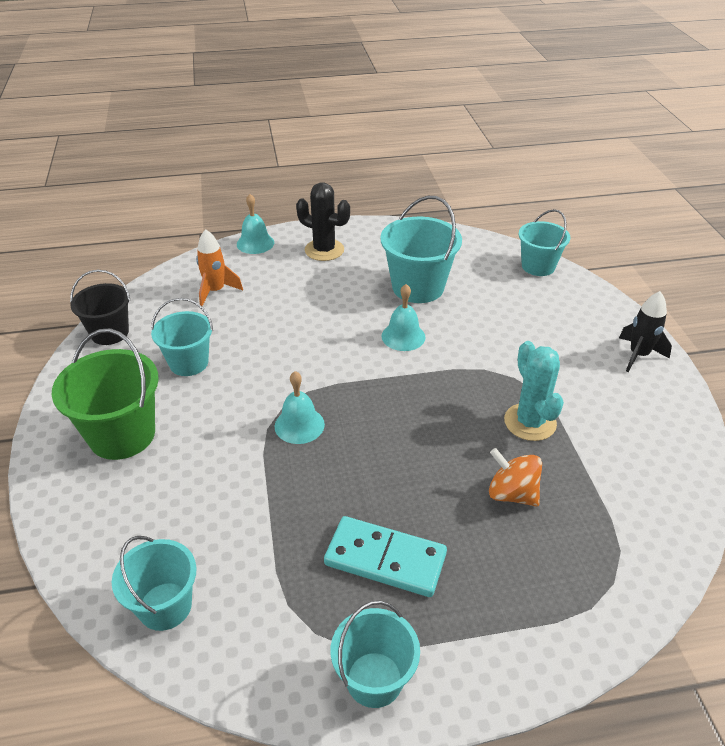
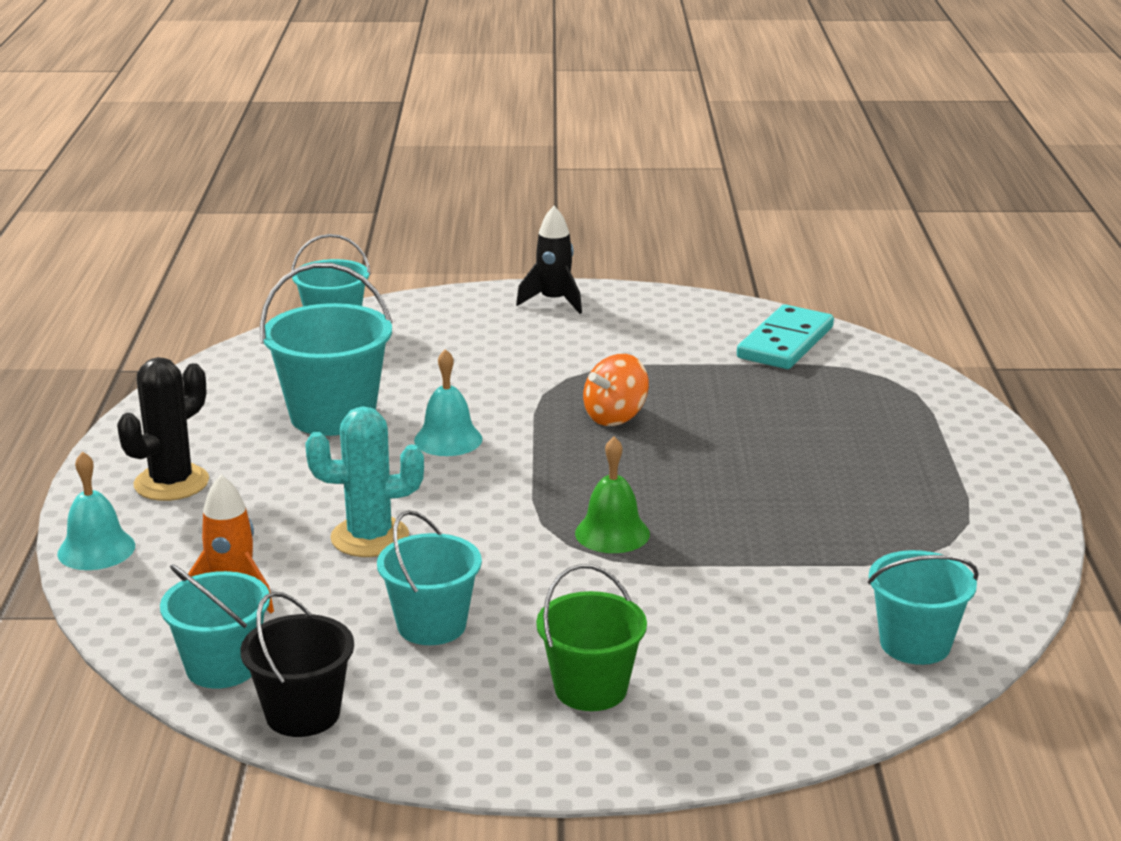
camera: 80 degrees left, 15 degrees down
green bucket [52,329,159,460] -> green bucket [536,564,647,711], size x0.66
turquoise bell [275,371,325,444] -> green bell [575,437,650,553]
turquoise domino [324,516,447,597] -> turquoise domino moved to [737,304,834,369]
turquoise bucket [331,601,420,708] -> turquoise bucket moved to [160,564,270,689]
orange spinning top [489,448,542,507] -> orange spinning top moved to [583,354,649,426]
turquoise cactus [504,341,564,441] -> turquoise cactus moved to [306,406,424,557]

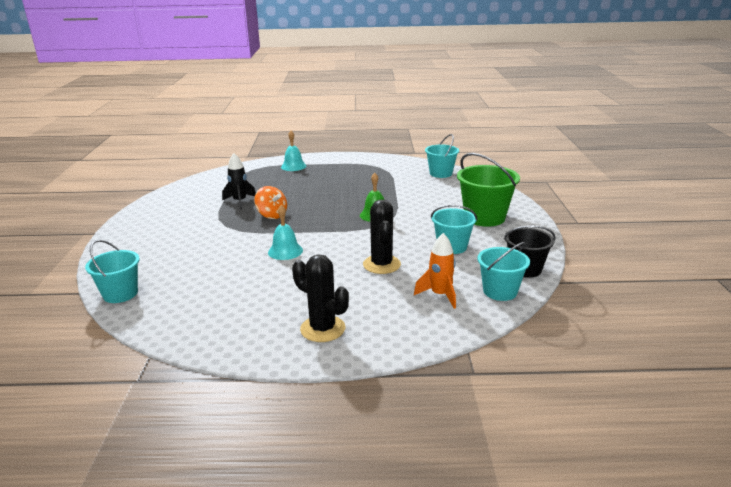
camera: 90 degrees left, 0 degrees up
turquoise bell [57,451,135,570] -> turquoise bell moved to [281,131,306,171]
turquoise bucket [260,263,392,436] -> none
turquoise cactus [306,406,424,557] -> black cactus [363,200,401,274]
black rocket [516,206,582,314] -> black rocket moved to [222,153,256,210]
green bucket [536,564,647,711] -> green bucket [457,153,520,227], size x1.51
turquoise domino [737,304,834,369] -> none

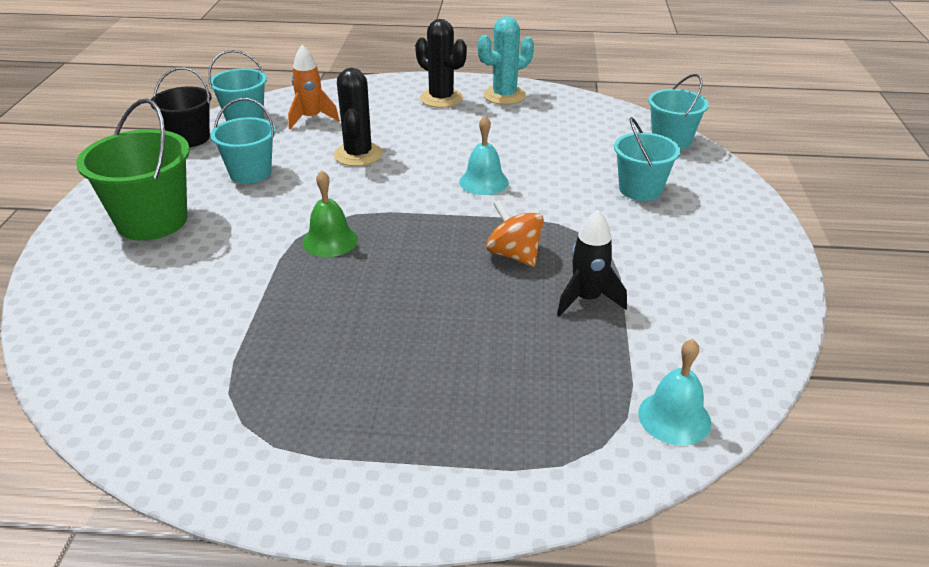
camera: 175 degrees left, 10 degrees up
turquoise bell [281,131,306,171] -> turquoise bell moved to [638,339,711,445]
turquoise bucket [425,134,459,178] -> turquoise bucket moved to [614,117,680,201]
none -> turquoise cactus [478,16,534,105]

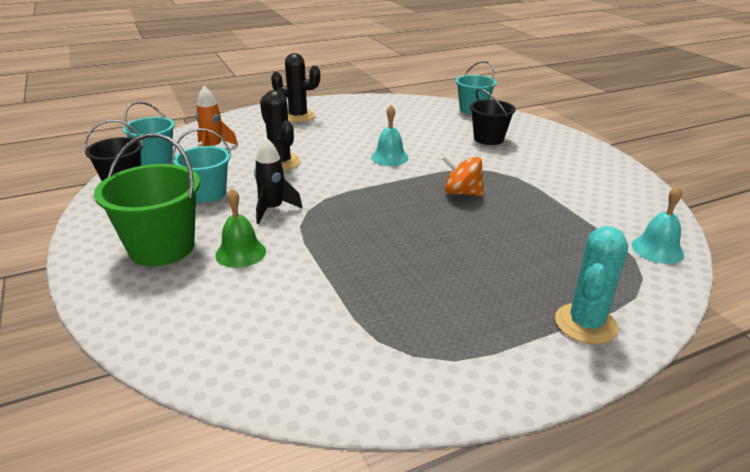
camera: 30 degrees left, 5 degrees down
green bell [303,170,358,257] -> green bell moved to [215,189,266,268]
turquoise cactus [478,16,534,105] -> turquoise cactus moved to [555,226,628,344]
black rocket [557,210,627,317] -> black rocket moved to [254,137,303,224]
turquoise bucket [614,117,680,201] -> black bucket [470,88,516,145]

